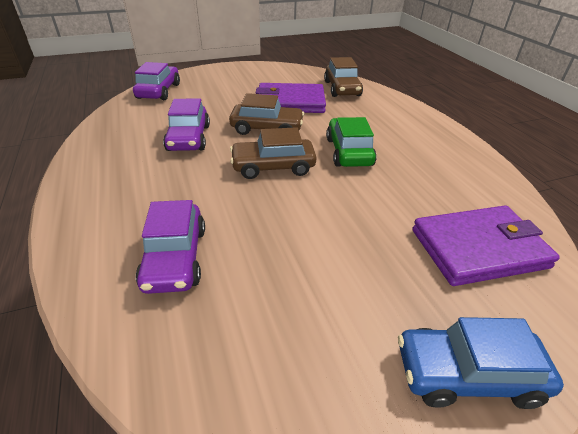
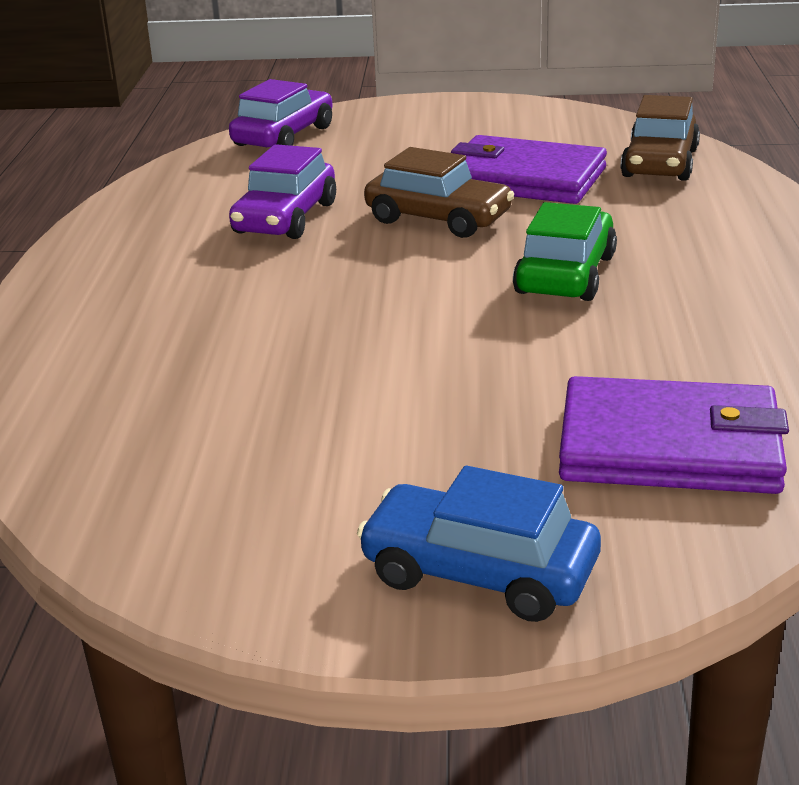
camera: 25 degrees right, 10 degrees down
purple car [136,200,205,294] -> none
brown car [230,127,317,179] -> none

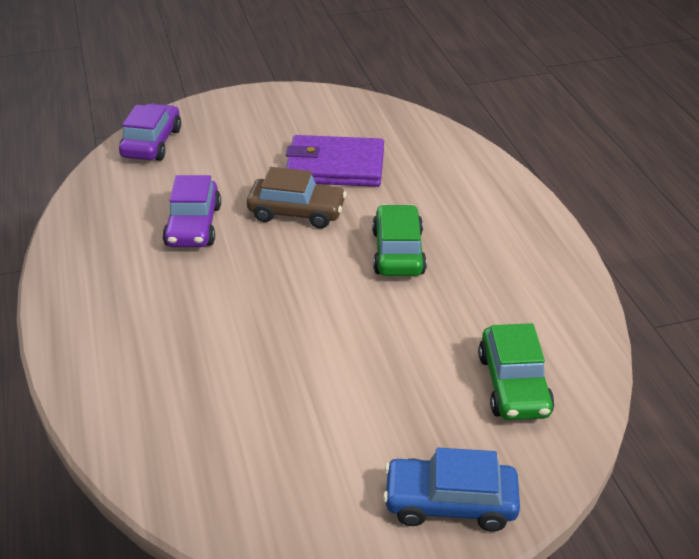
camera: 20 degrees left, 10 degrees up
purple wallet [559,376,789,494] -> green car [478,323,555,420]
brown car [620,95,700,181] -> none

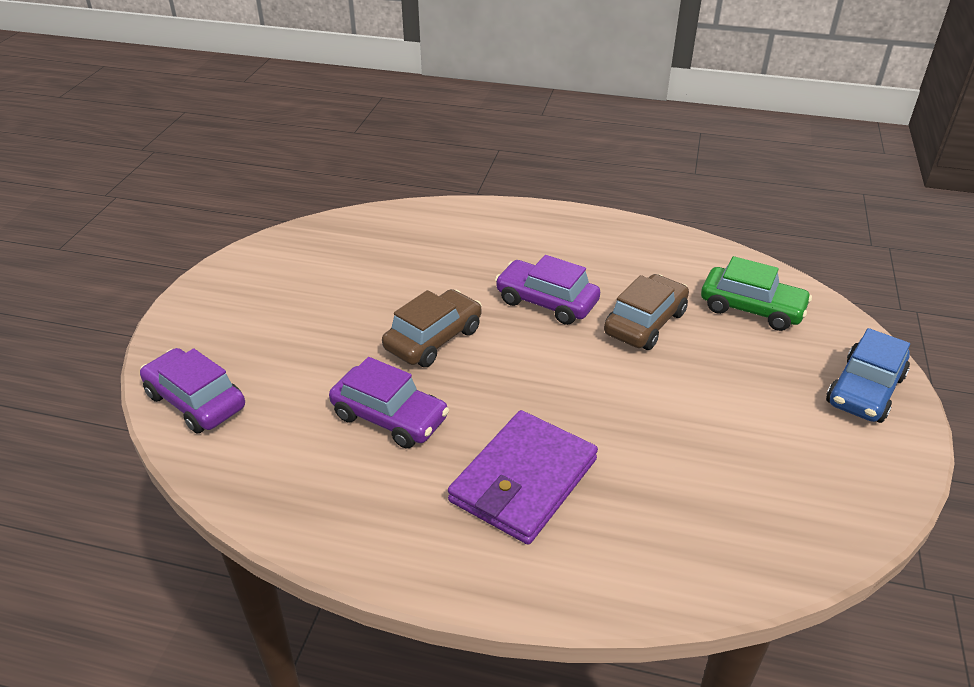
camera: 60 degrees left, 0 degrees up
purple wallet [286,135,384,187] -> purple wallet moved to [448,410,598,545]
green car [372,204,427,276] -> purple car [495,255,600,325]
none -> brown car [604,274,689,350]

